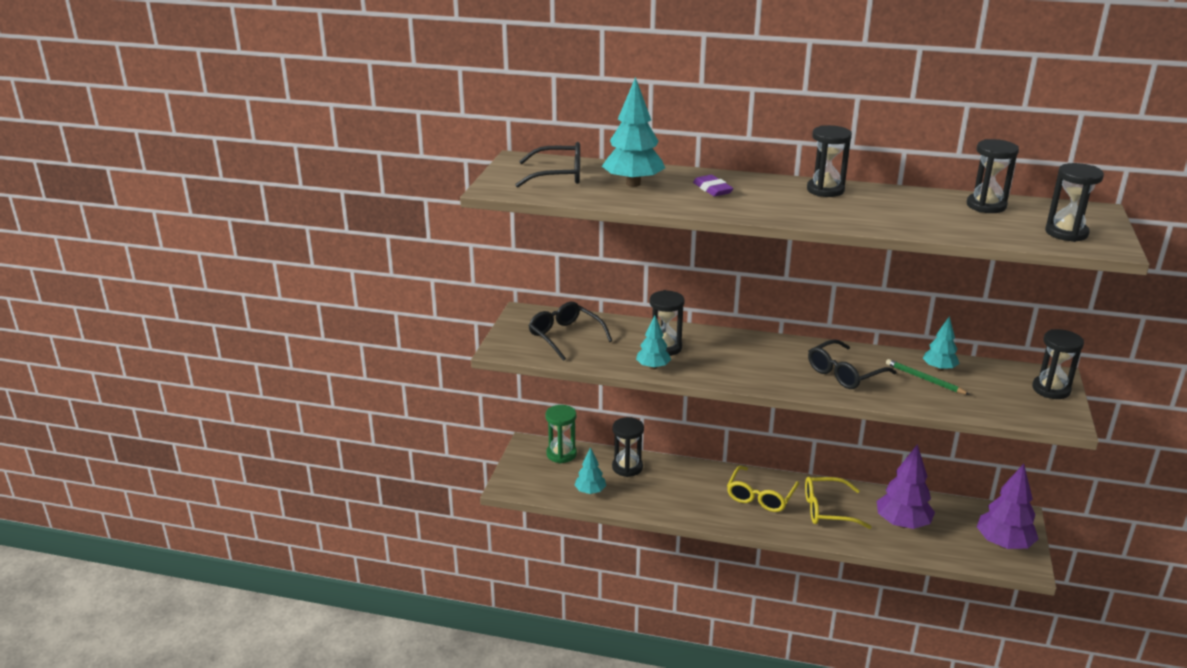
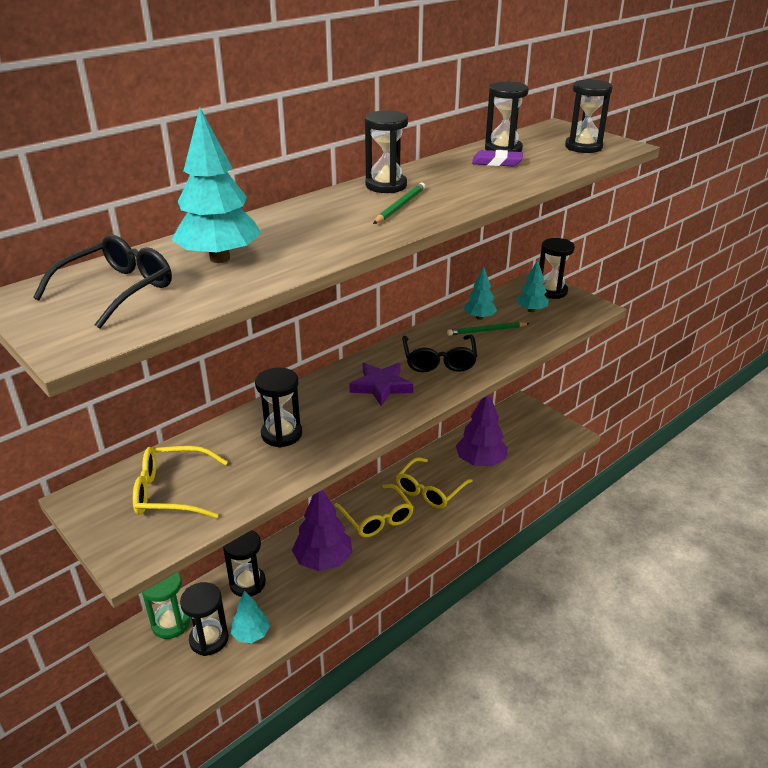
camera: 55 degrees left, 5 degrees up
black glasses [528,302,612,361] -> yellow glasses [133,446,228,518]
turquoise tree [636,315,671,370] -> turquoise tree moved to [516,260,549,312]
purple eraser [693,175,734,197] -> purple eraser moved to [472,150,523,166]
purple tree [977,464,1038,549] -> purple tree moved to [292,490,352,571]
none -> black hourglass [180,582,229,656]
none -> purple star [349,363,413,406]
none -> green pencil [373,182,425,224]

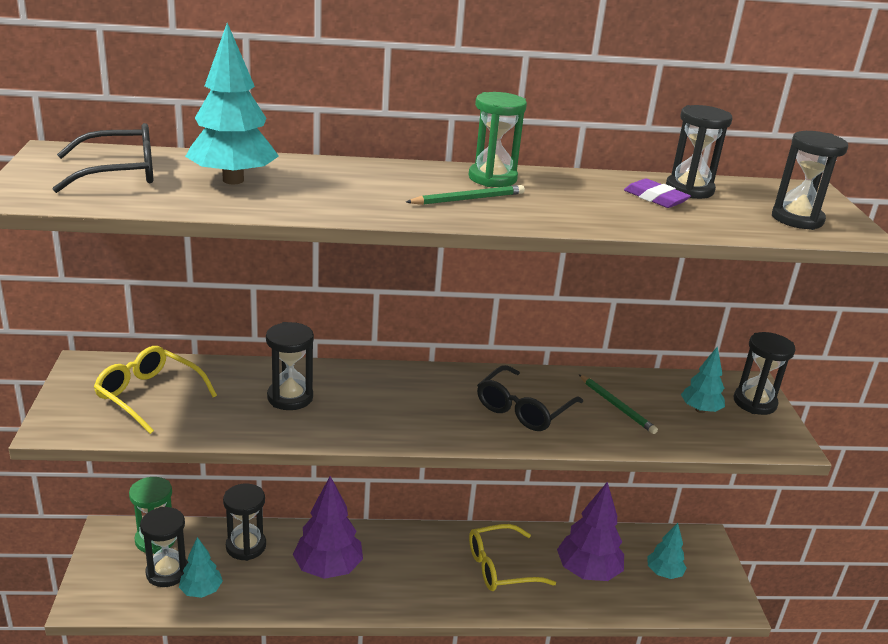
camera: 35 degrees right, 5 degrees down
yellow glasses [335,484,414,537] -> none
purple star [349,363,413,406] -> none
black hourglass [365,110,408,193] -> green hourglass [469,92,527,187]
green pencil [447,322,530,336] -> green pencil turned 150 degrees counterclockwise [579,374,658,434]
turquoise tree [464,267,497,320] -> turquoise tree moved to [647,523,687,579]

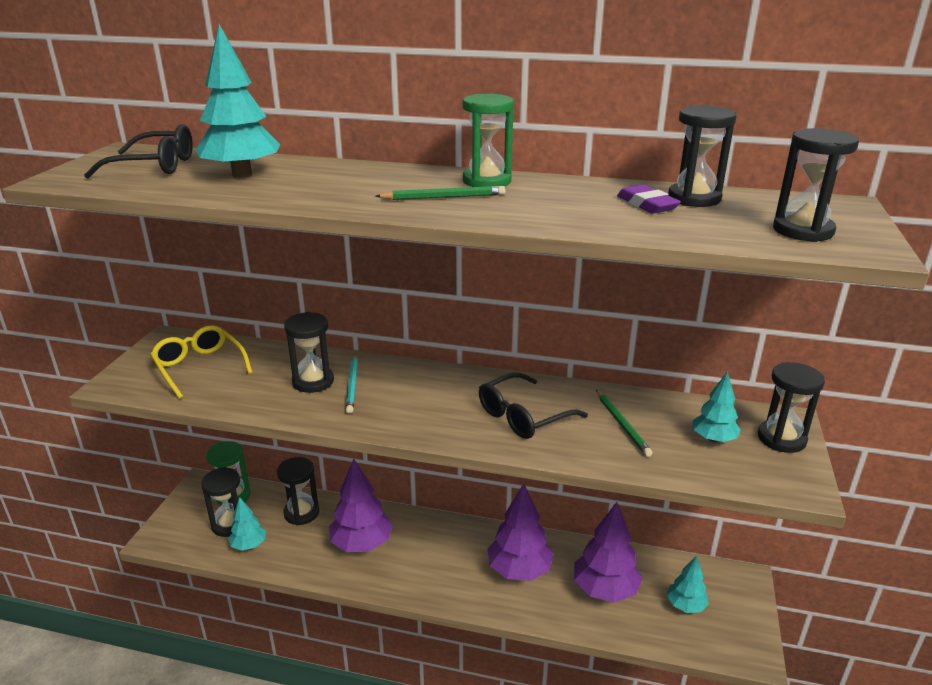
camera: 20 degrees right, 0 degrees up
yellow glasses [469,524,556,591] -> purple tree [488,484,554,581]
none -> turquoise pencil [346,354,358,414]

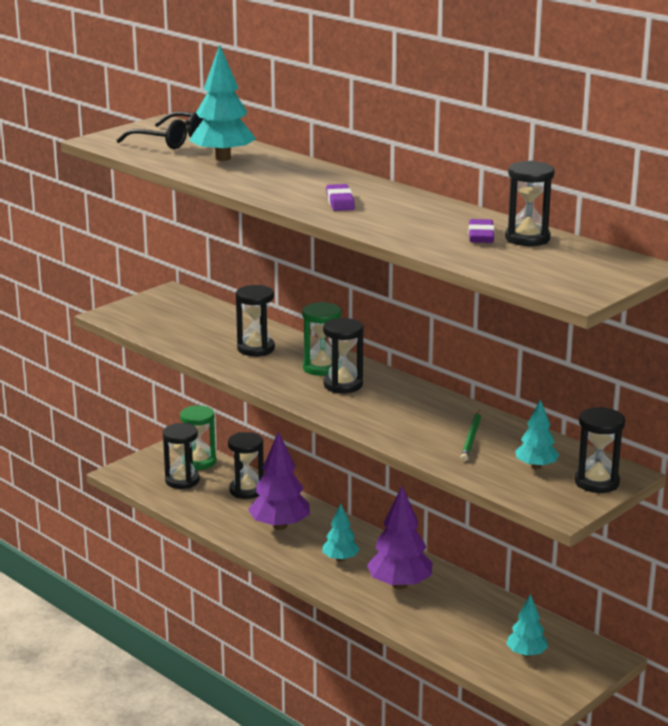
camera: 30 degrees right, 5 degrees down
yellow glasses [150,325,252,399] -> none
turquoise tree [228,497,266,551] -> turquoise tree moved to [322,503,360,562]
turquoise pencil [346,354,358,414] -> none
green pencil [375,186,506,200] -> purple eraser [326,184,355,211]
green hourglass [462,94,514,187] -> green hourglass moved to [302,302,341,376]
black glasses [479,372,588,439] -> none
purple tree [574,502,643,603] -> none
black hourglass [773,128,859,242] -> black hourglass moved to [323,318,363,393]

